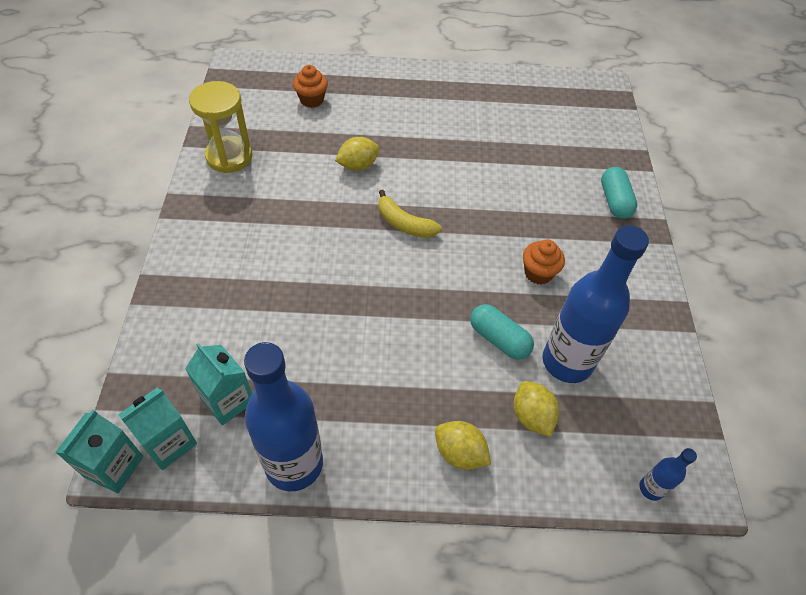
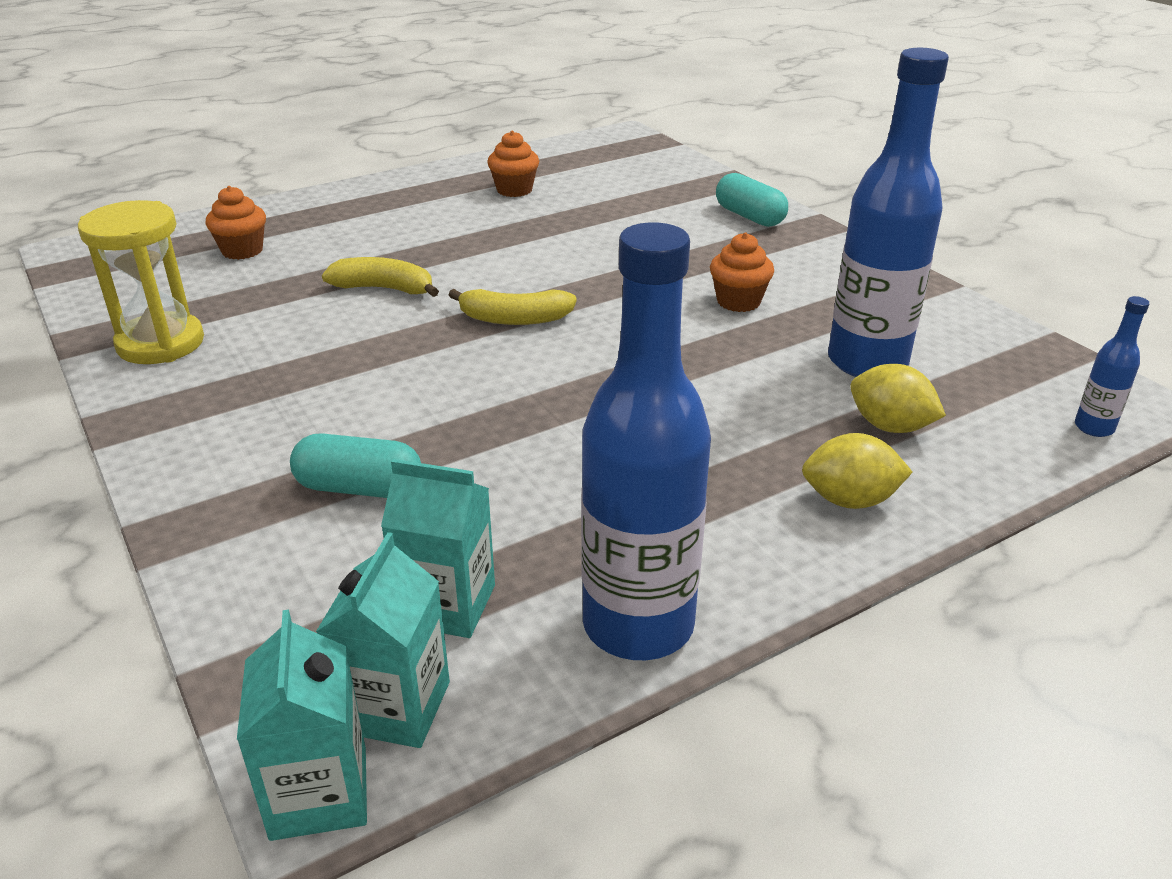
camera: 30 degrees left, 20 degrees down
yellow lemon [335,137,379,171] -> yellow banana [322,257,439,297]
turquoise capsule [470,304,534,360] -> turquoise capsule moved to [290,433,421,498]
none -> orange cupcake [487,131,539,197]

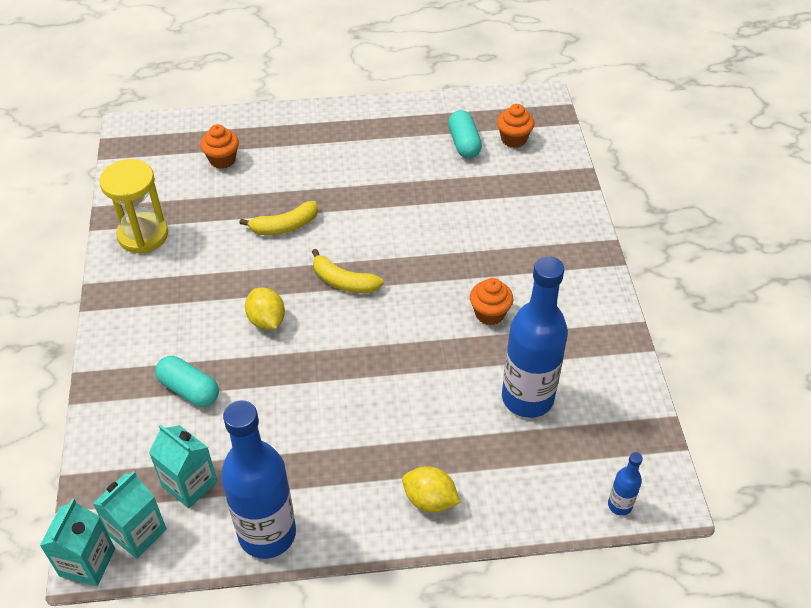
camera: 25 degrees right, 15 degrees up
yellow banana [322,257,439,297] -> yellow banana turned 120 degrees clockwise [240,201,318,235]
orange cupcake [487,131,539,197] -> orange cupcake moved to [497,104,534,148]
turquoise capsule [716,173,788,227] -> turquoise capsule moved to [448,110,482,158]
yellow lemon [850,364,946,433] -> yellow lemon moved to [245,288,285,330]

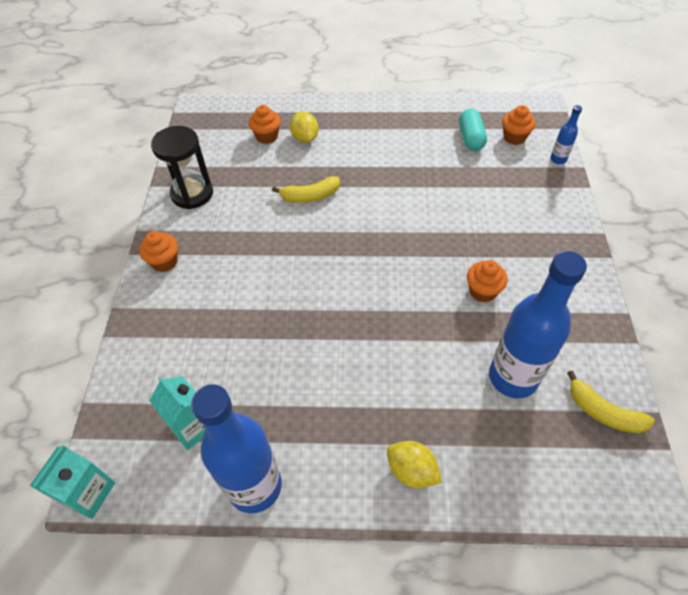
camera: 10 degrees right, 5 degrees up
turquoise carton [93,471,167,559] -> none
yellow hourglass [99,159,168,254] -> black hourglass [151,126,213,209]
turquoise capsule [155,356,219,407] -> none
yellow lemon [245,288,285,330] -> yellow lemon moved to [290,112,318,143]
yellow banana [312,249,383,293] -> yellow banana moved to [567,370,655,433]
blue bottle [608,452,643,516] -> blue bottle moved to [550,105,582,164]
none -> orange cupcake [139,231,178,272]

